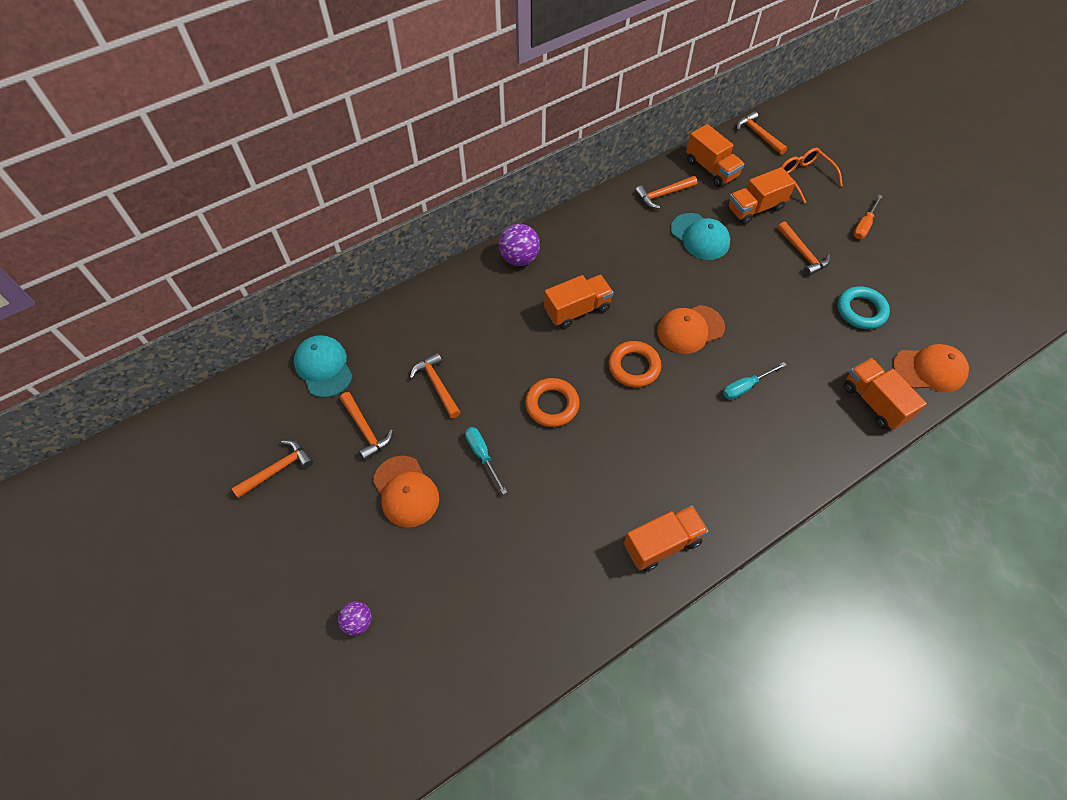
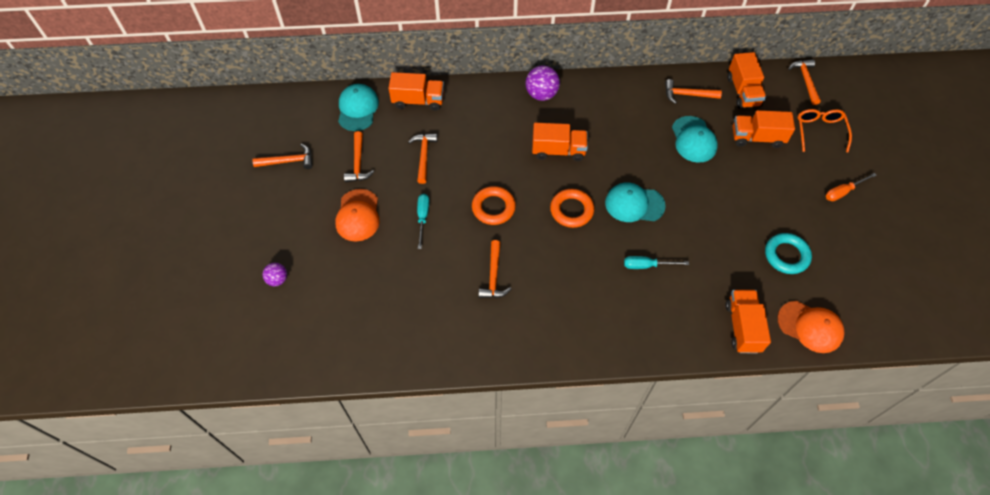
camera: 30 degrees right, 0 degrees up
orange truck [624,506,708,571] -> orange truck moved to [389,72,444,111]
orange cap [657,305,725,354] -> turquoise cap [605,182,666,222]
orange hammer [777,221,830,276] -> orange hammer moved to [478,240,511,298]

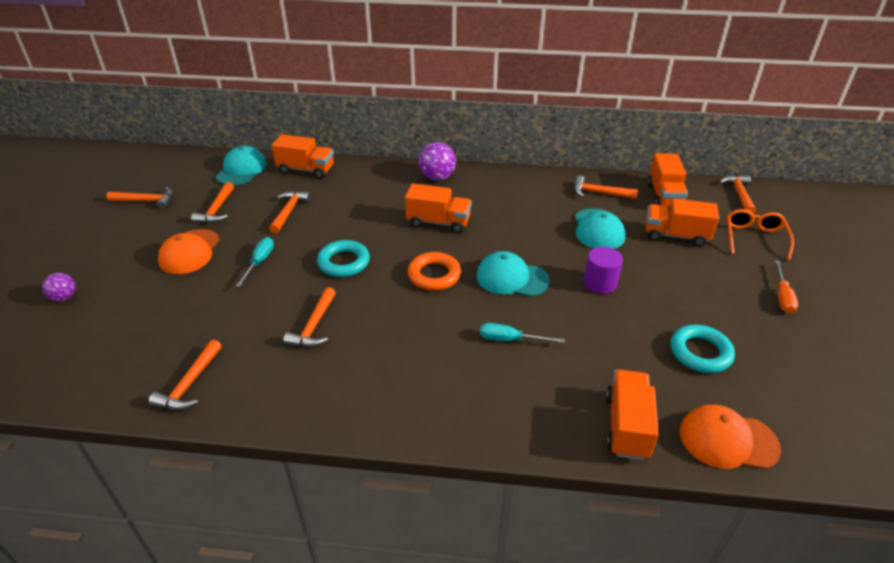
camera: 10 degrees right, 20 degrees down
orange ring [472,186,516,225] -> turquoise ring [317,240,370,277]
orange cap [777,301,845,353] -> orange cap turned 150 degrees clockwise [680,405,781,469]
orange screwdriver [826,173,877,201] -> orange screwdriver turned 60 degrees counterclockwise [775,260,798,314]
none -> orange hammer [149,340,222,410]
none -> purple cylinder [583,247,623,294]

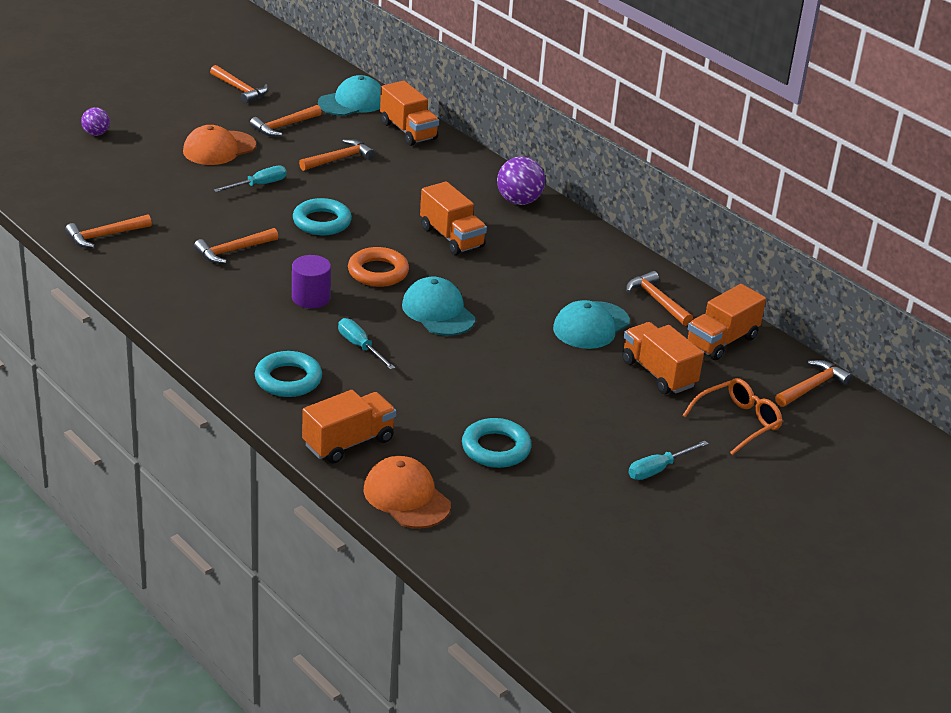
camera: 40 degrees right, 5 degrees down
purple cylinder [583,247,623,294] -> purple cylinder moved to [292,255,331,308]
orange screwdriver [775,260,798,314] -> turquoise screwdriver [628,441,708,480]
none -> turquoise ring [255,351,322,397]

